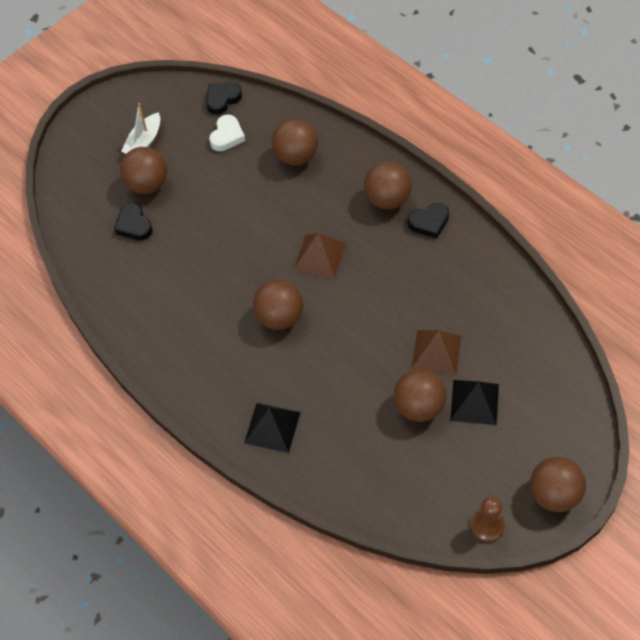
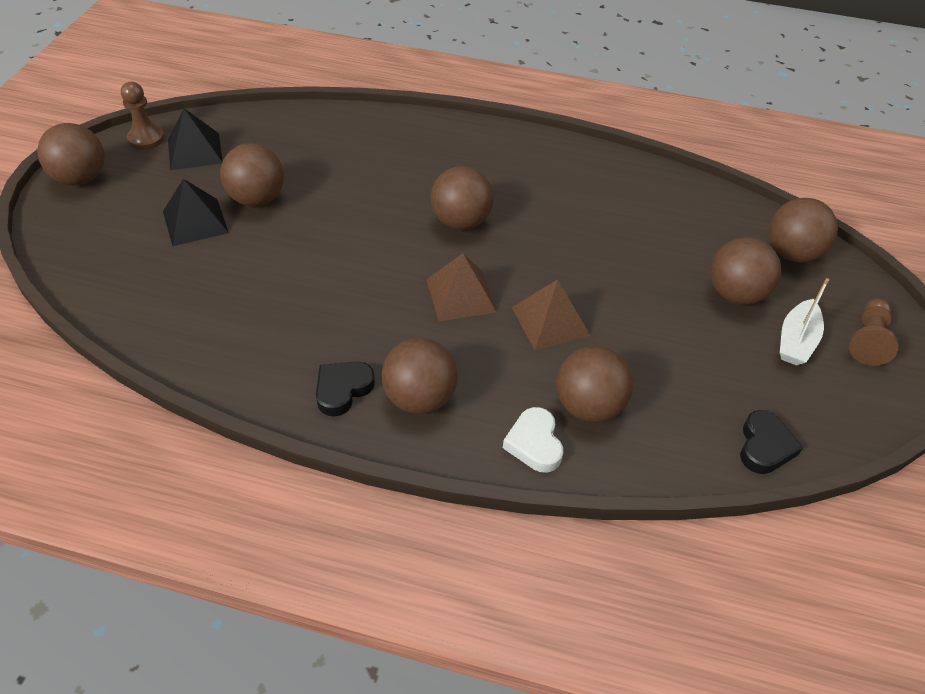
camera: 145 degrees right, 10 degrees down
black heart [114,203,153,240] -> none
white boat [121,103,160,154] -> white boat turned 150 degrees counterclockwise [780,278,829,365]
white heart [209,115,245,151] -> white heart moved to [503,407,563,473]
black pyramid [244,403,301,453] -> black pyramid moved to [168,108,223,170]
brown pyramid [411,330,461,375] -> brown pyramid moved to [512,279,591,350]
none -> brown ball [769,198,838,262]
none -> brown pawn [849,299,899,366]

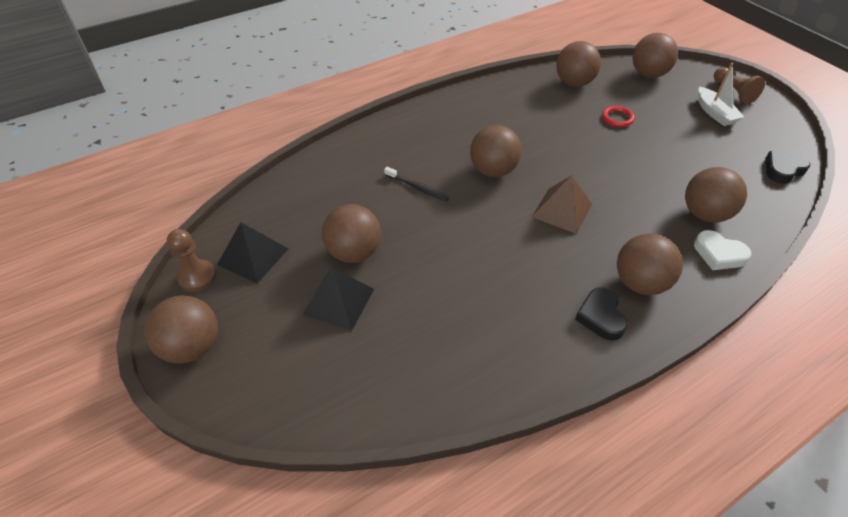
camera: 45 degrees left, 0 degrees up
brown pyramid [512,279,591,350] -> none
brown ball [710,237,781,305] -> brown ball moved to [556,41,601,87]
black heart [740,410,803,474] -> black heart turned 90 degrees counterclockwise [765,151,810,184]
none -> black toothbrush [384,167,449,201]
none -> red ring [602,106,635,127]

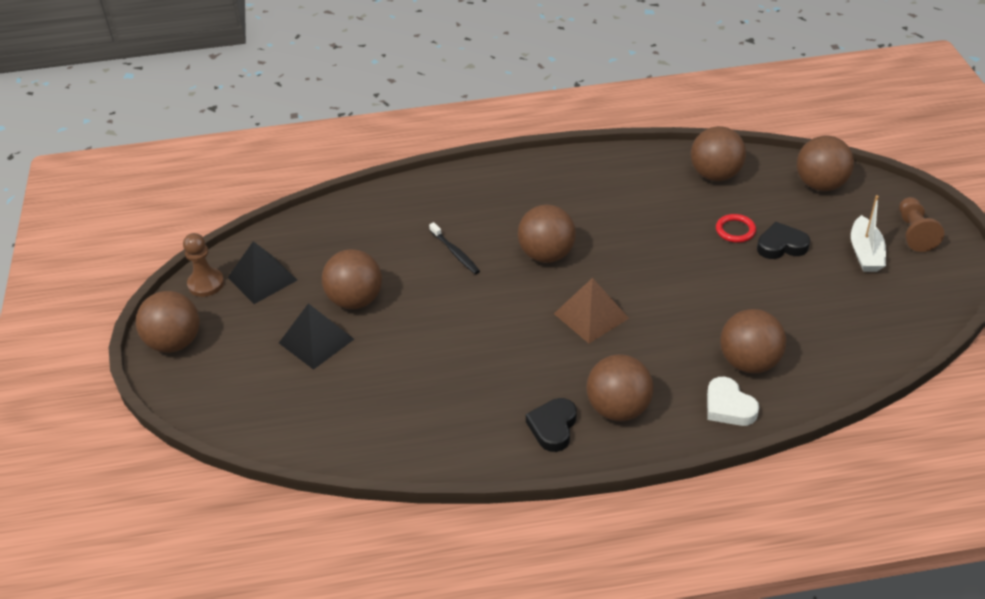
camera: 25 degrees right, 5 degrees down
black heart [765,151,810,184] -> black heart moved to [757,222,810,259]

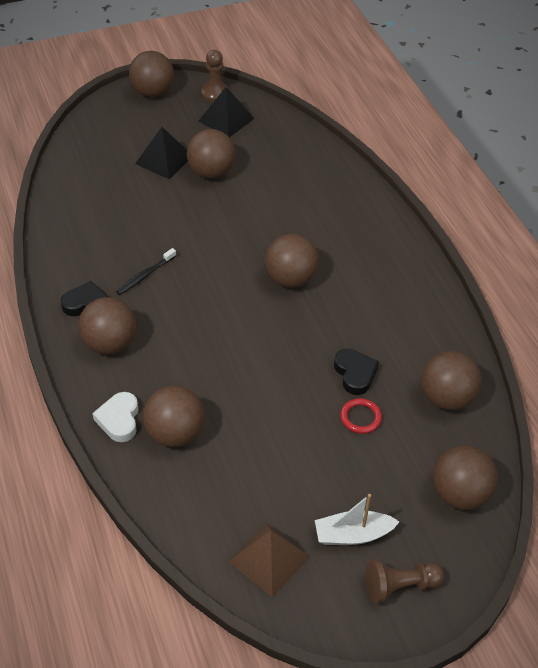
camera: 75 degrees right, 5 degrees up
black toothbrush [429,222,480,274] -> black toothbrush moved to [116,248,176,295]
brown pyramid [554,278,629,343] -> brown pyramid moved to [228,523,310,598]
white heart [707,377,759,426] -> white heart turned 45 degrees counterclockwise [92,392,138,442]
black heart [757,222,810,259] -> black heart moved to [334,349,379,395]

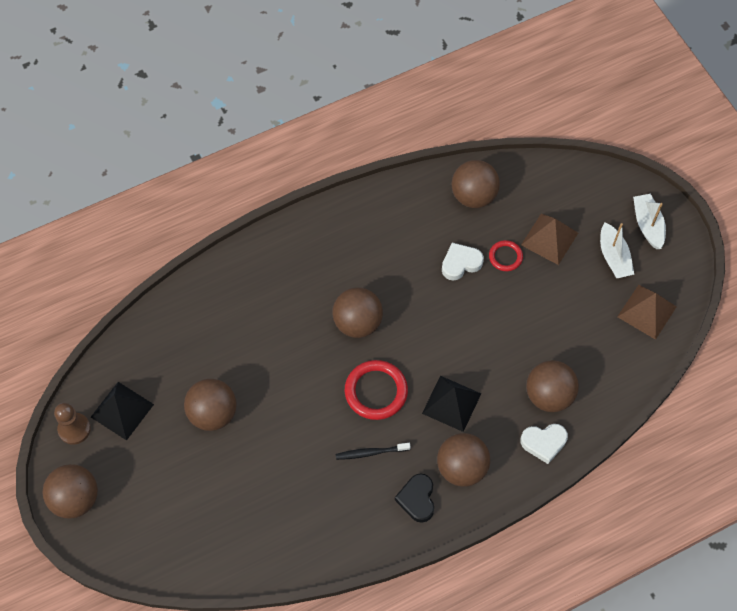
camera: 95 degrees left, 15 degrees up
black toothbrush [116,248,176,295] -> black toothbrush turned 135 degrees clockwise [336,443,411,460]
black pyramid [135,127,188,179] -> black pyramid moved to [422,376,481,432]
black heart [334,349,379,395] -> white heart [442,243,484,280]
brown pawn [366,559,445,603] -> white boat [633,194,666,249]
brown ball [433,445,498,510] -> none
none -> red ring [345,360,408,420]
none -> brown pyramid [521,214,578,265]

